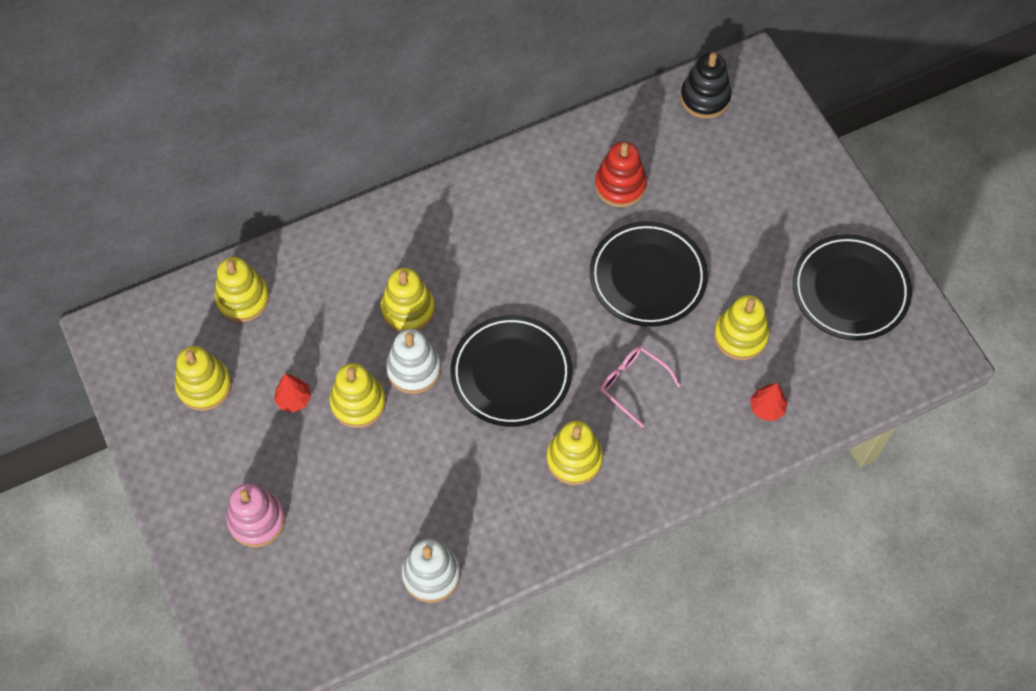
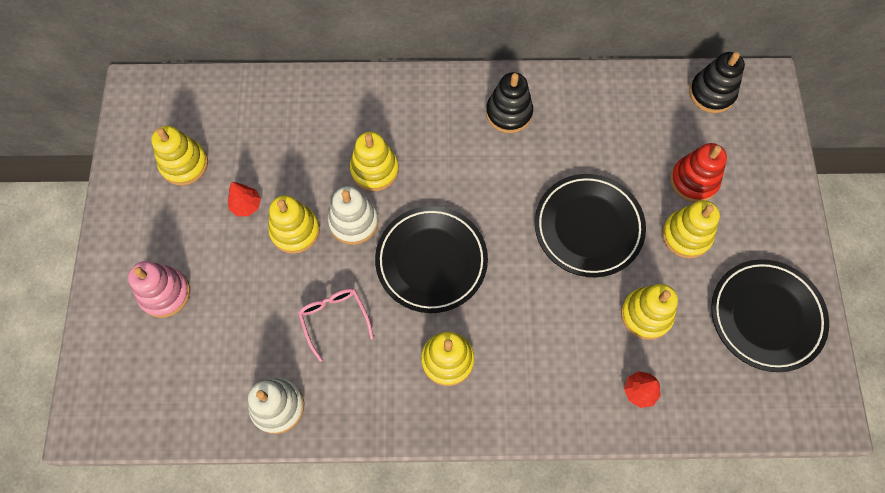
camera: 25 degrees right, 5 degrees up
yellow stacking toy [214,257,269,322] -> yellow stacking toy moved to [662,200,720,258]
red stacking toy [595,142,647,207] -> red stacking toy moved to [670,143,727,202]
pink glasses [600,346,681,428] -> pink glasses moved to [298,288,374,362]
none -> black stacking toy [486,72,533,133]

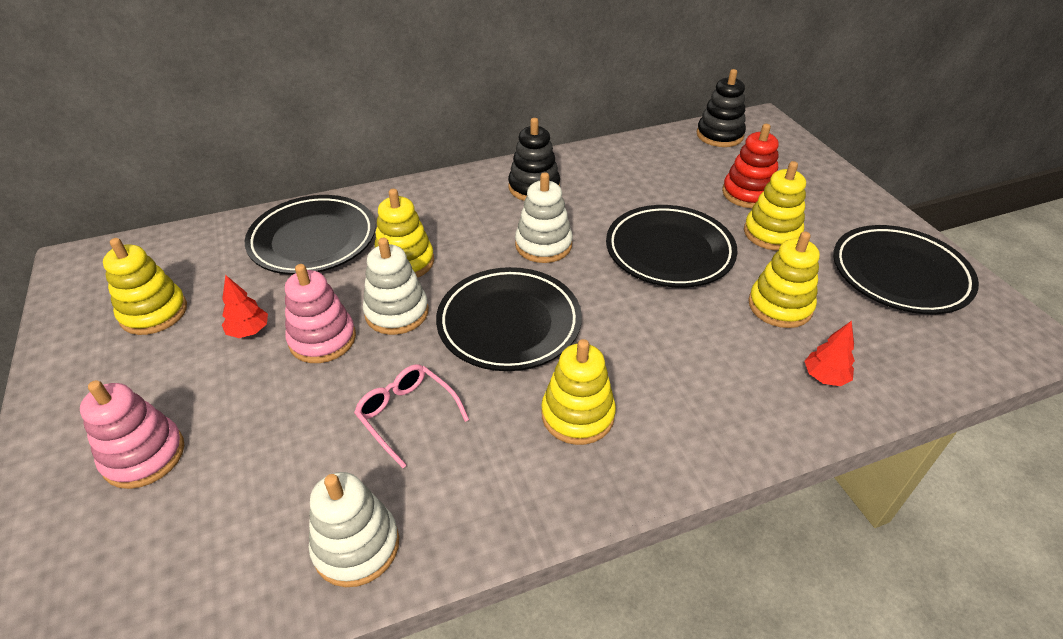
camera: 20 degrees left, 25 degrees down
yellow stacking toy [268,195,320,254] -> pink stacking toy [285,264,356,363]
none -> black plate [245,195,376,275]
none -> white stacking toy [515,172,573,263]

